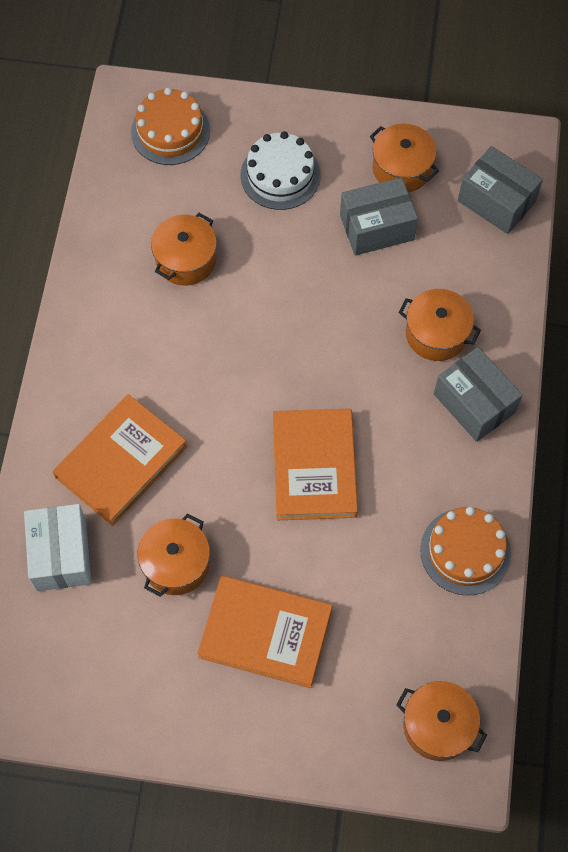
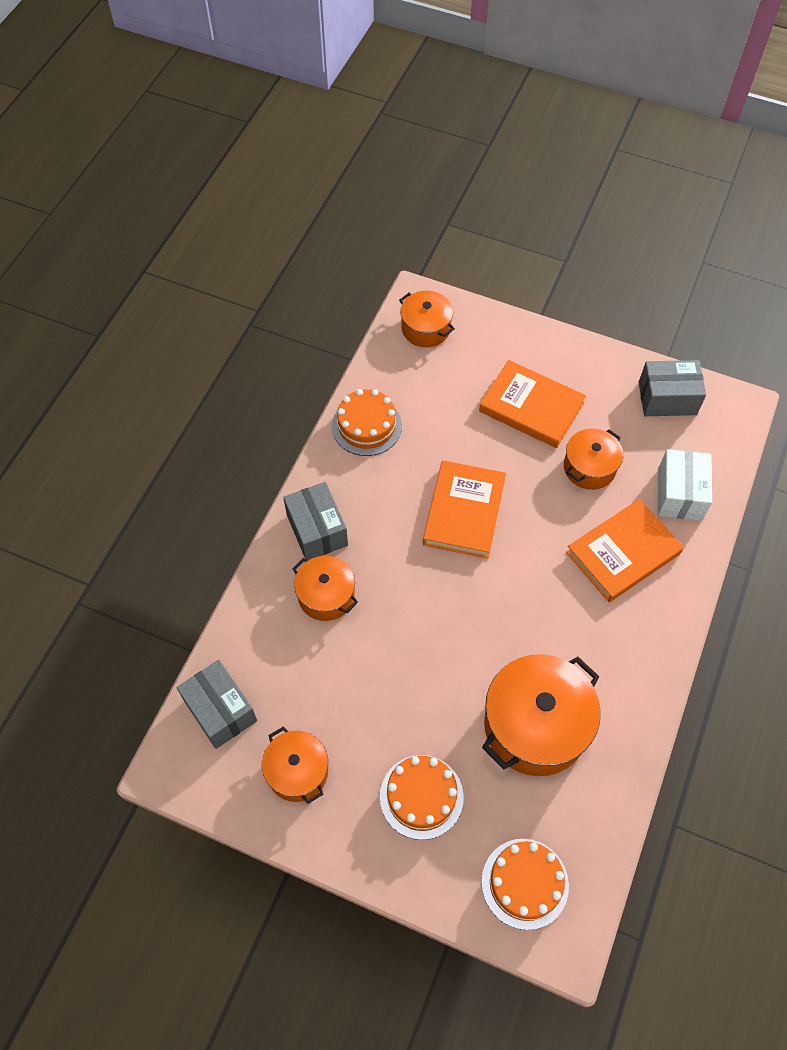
camera: 165 degrees left, 5 degrees down
orange pot [151,213,217,286] -> orange pot [482,654,600,776], size x1.73
white cake [241,131,321,210] -> orange cake [380,755,464,840]
grey box [340,177,418,256] -> grey box moved to [638,360,706,416]

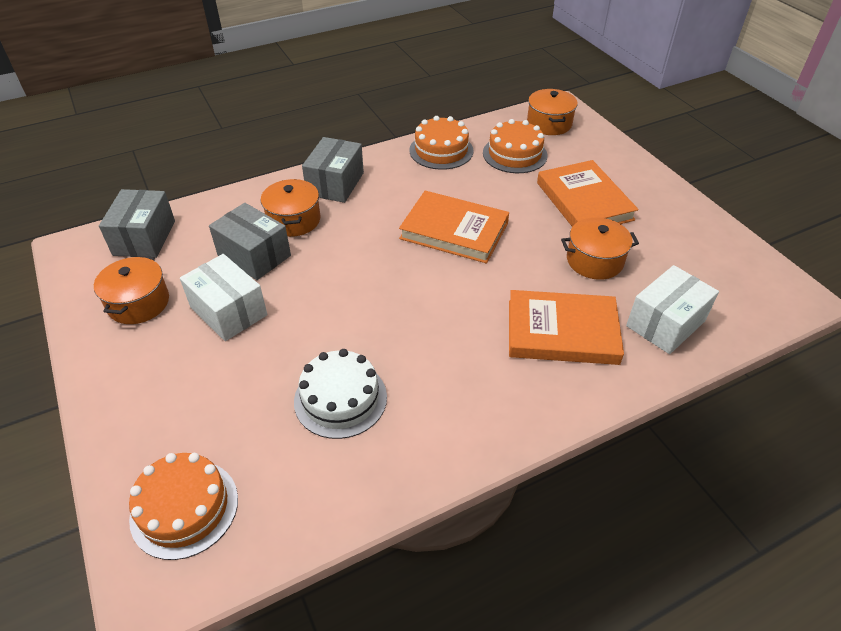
camera: 40 degrees right, 15 degrees down
orange cake [380,755,464,840] -> orange cake moved to [483,119,548,173]
orange book [423,461,506,559] -> orange book turned 60 degrees clockwise [399,191,509,264]
orange pot [482,654,600,776] -> white cake [294,349,387,439]
grey box [638,360,706,416] -> grey box moved to [209,203,291,280]
none -> white box [180,254,267,341]

